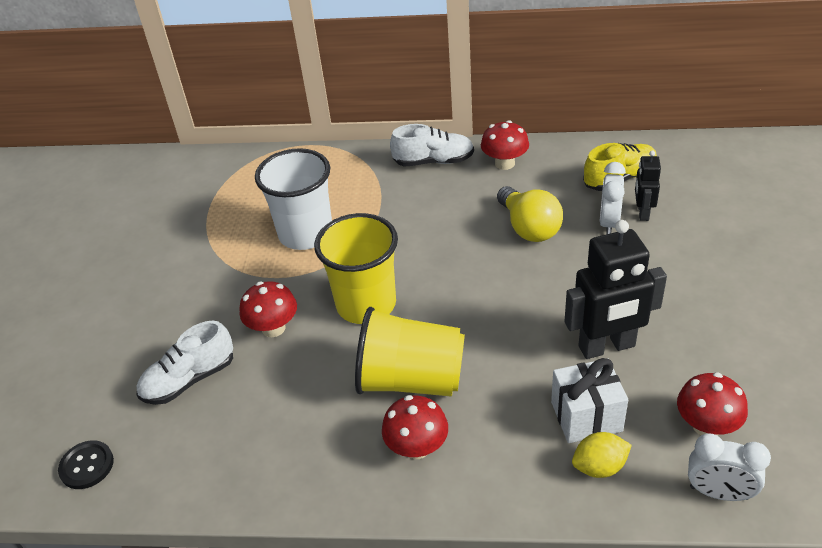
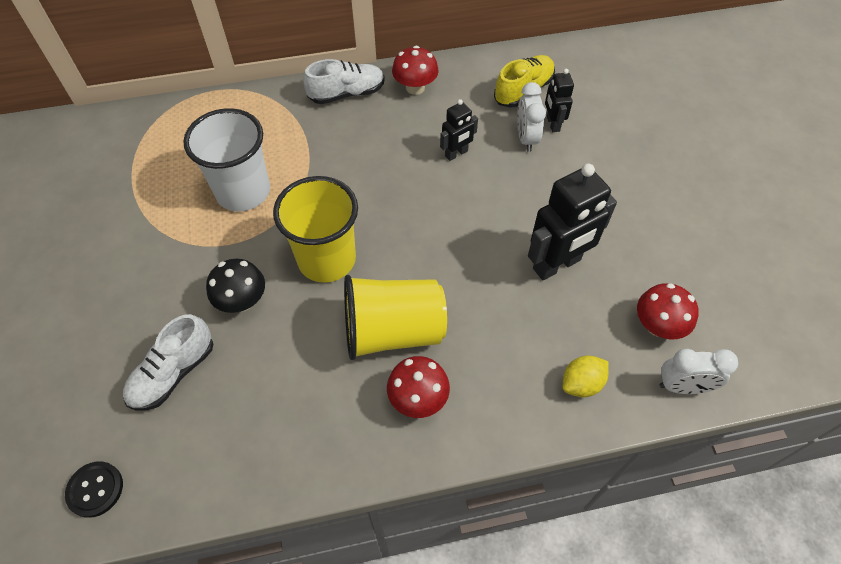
camera: 20 degrees left, 15 degrees up
red mushroom [239,281,297,337] -> black mushroom [206,259,265,313]
yellow light bulb [497,186,563,242] -> black robot [440,99,478,161]
white gift [551,358,628,443] -> none

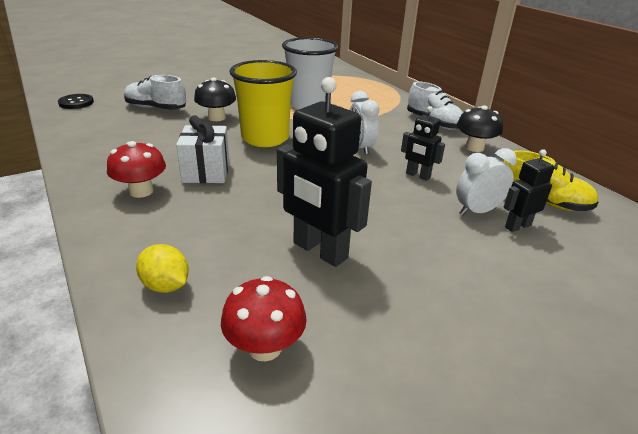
camera: 70 degrees right, 25 degrees down
yellow cup [344,275,447,360] -> white gift [176,115,229,183]
red mushroom [392,46,439,95] -> black mushroom [457,105,503,152]
white clock [660,349,738,394] -> white clock moved to [350,91,379,155]

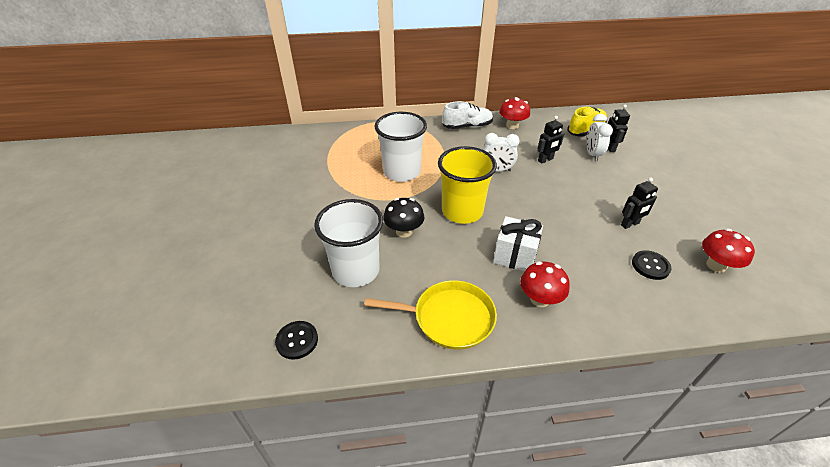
camera: 65 degrees left, 10 degrees up
white shoe [124,75,186,110] -> white cup [314,199,383,287]
yellow lemon [136,244,189,293] -> none
black robot [277,77,372,267] -> black robot [621,177,658,229], size x0.54
black mushroom [457,105,503,152] -> red mushroom [499,97,530,129]
none -> yellow pan [364,280,497,350]
none -> black button [632,250,671,280]

